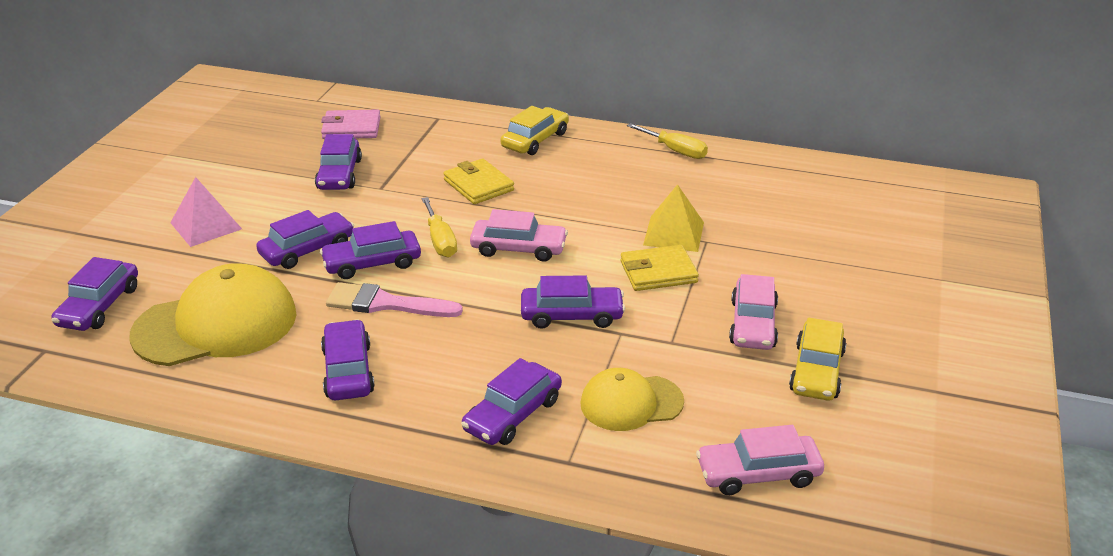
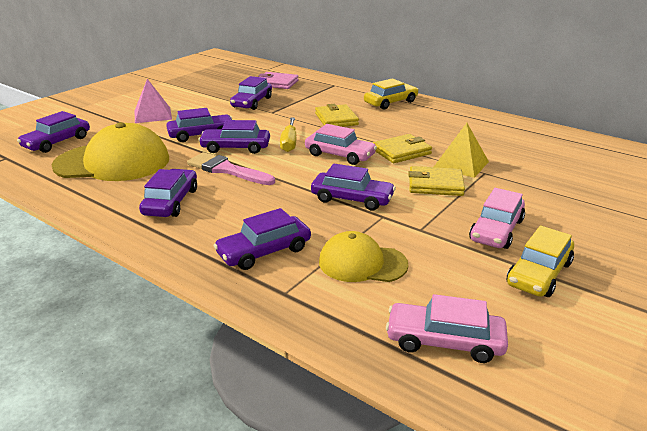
camera: 20 degrees right, 5 degrees down
yellow screwdriver [627,123,708,159] -> none
none -> yellow wallet [373,134,432,163]

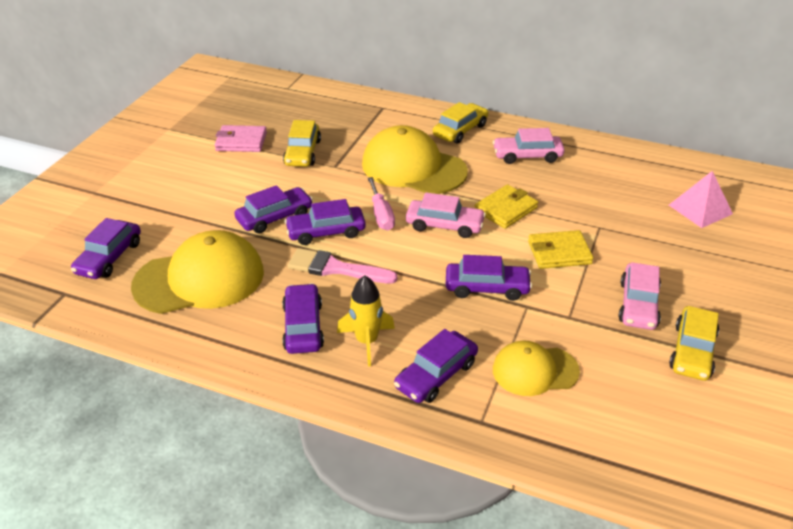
camera: 15 degrees left, 10 degrees up
pink pyramid [135,79,172,123] -> pink pyramid moved to [669,171,733,228]
purple car [230,76,272,110] -> yellow car [283,120,321,167]
pink wallet [258,72,299,89] -> pink wallet moved to [215,125,267,152]
yellow screwdriver [280,118,296,152] -> pink screwdriver [368,177,395,230]
yellow wallet [315,104,359,127] -> yellow cap [362,125,468,194]
pink car [386,294,508,363] -> pink car moved to [493,128,565,164]
yellow pyramid [434,123,489,178] -> none
none -> yellow rocket [337,275,395,367]

